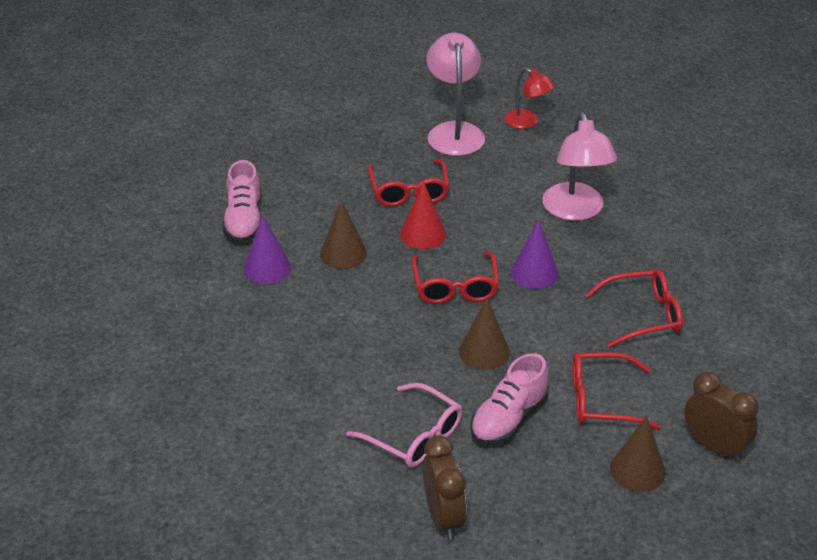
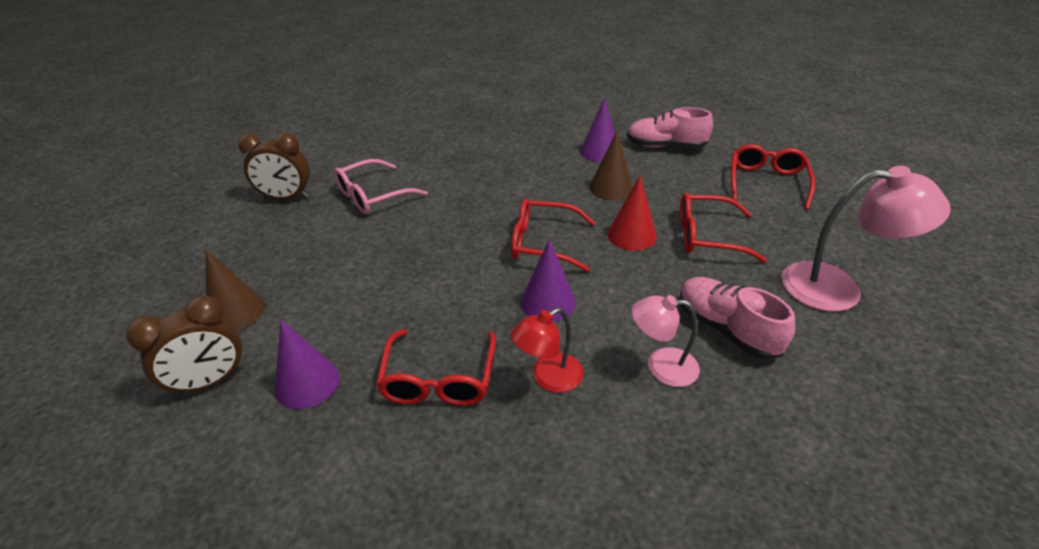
camera: 105 degrees right, 0 degrees up
brown cone [459,298,510,370] -> none
pink shoe [470,353,549,445] -> pink shoe moved to [680,277,795,360]
red lamp [504,68,555,129] -> red lamp moved to [510,308,584,393]
pink lamp [542,112,617,221] -> pink lamp [632,295,700,387], size x0.60
red glasses [572,352,660,430] -> red glasses moved to [731,144,815,209]
none -> purple cone [275,320,339,409]

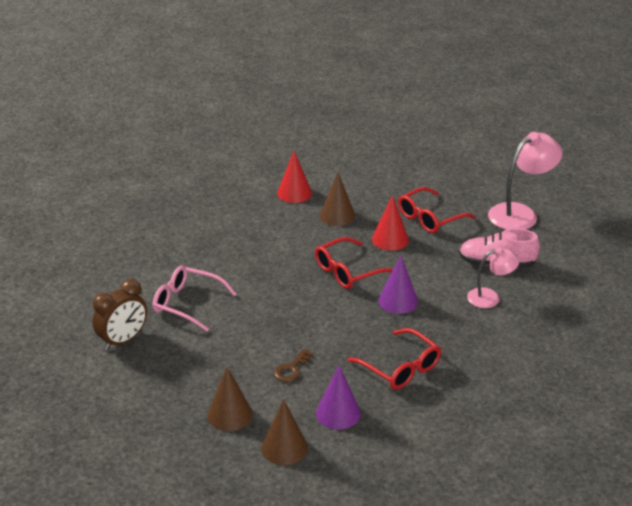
camera: 45 degrees left, 5 degrees down
brown clock [126,295,244,396] -> brown cone [261,399,308,465]
pink glasses [334,159,428,214] -> pink glasses turned 105 degrees clockwise [153,266,237,332]
red lamp [510,308,584,393] -> none
purple cone [580,98,615,162] -> red cone [277,151,312,203]
pink shoe [627,107,713,148] -> none
pink lamp [632,295,700,387] -> pink lamp turned 150 degrees counterclockwise [467,248,520,308]
red glasses [731,144,815,209] -> none
none -> brown key [274,349,313,382]

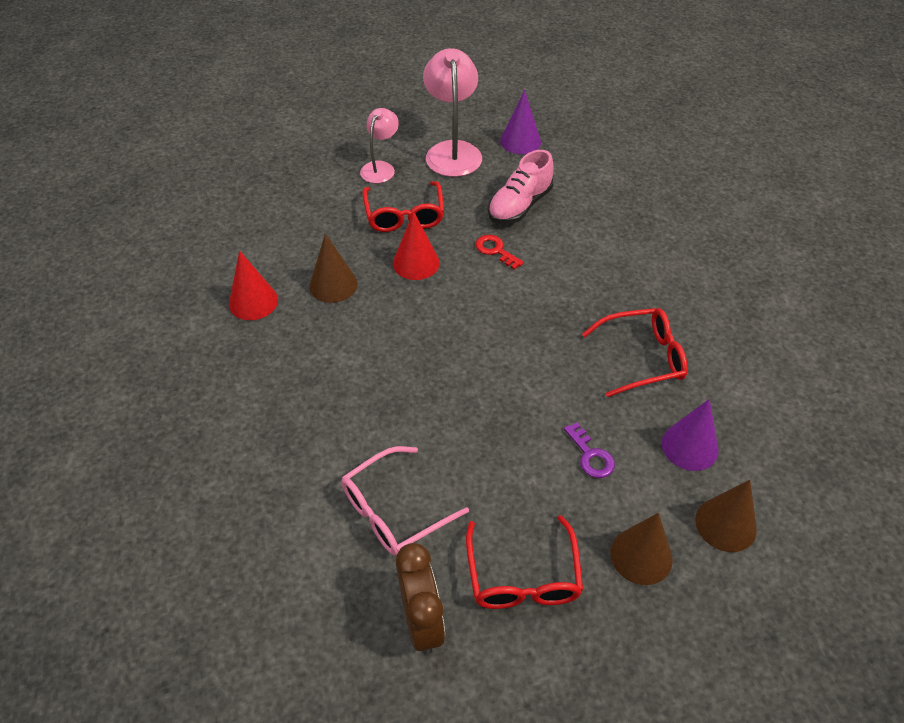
camera: 60 degrees left, 15 degrees up
brown key [274,349,313,382] -> purple key [564,422,615,478]
red glasses [315,237,393,289] -> red glasses moved to [466,515,583,609]
purple cone [378,255,418,314] -> purple cone moved to [500,90,541,154]
pink lamp [467,248,520,308] -> pink lamp moved to [360,108,399,183]
none -> red key [475,235,524,270]

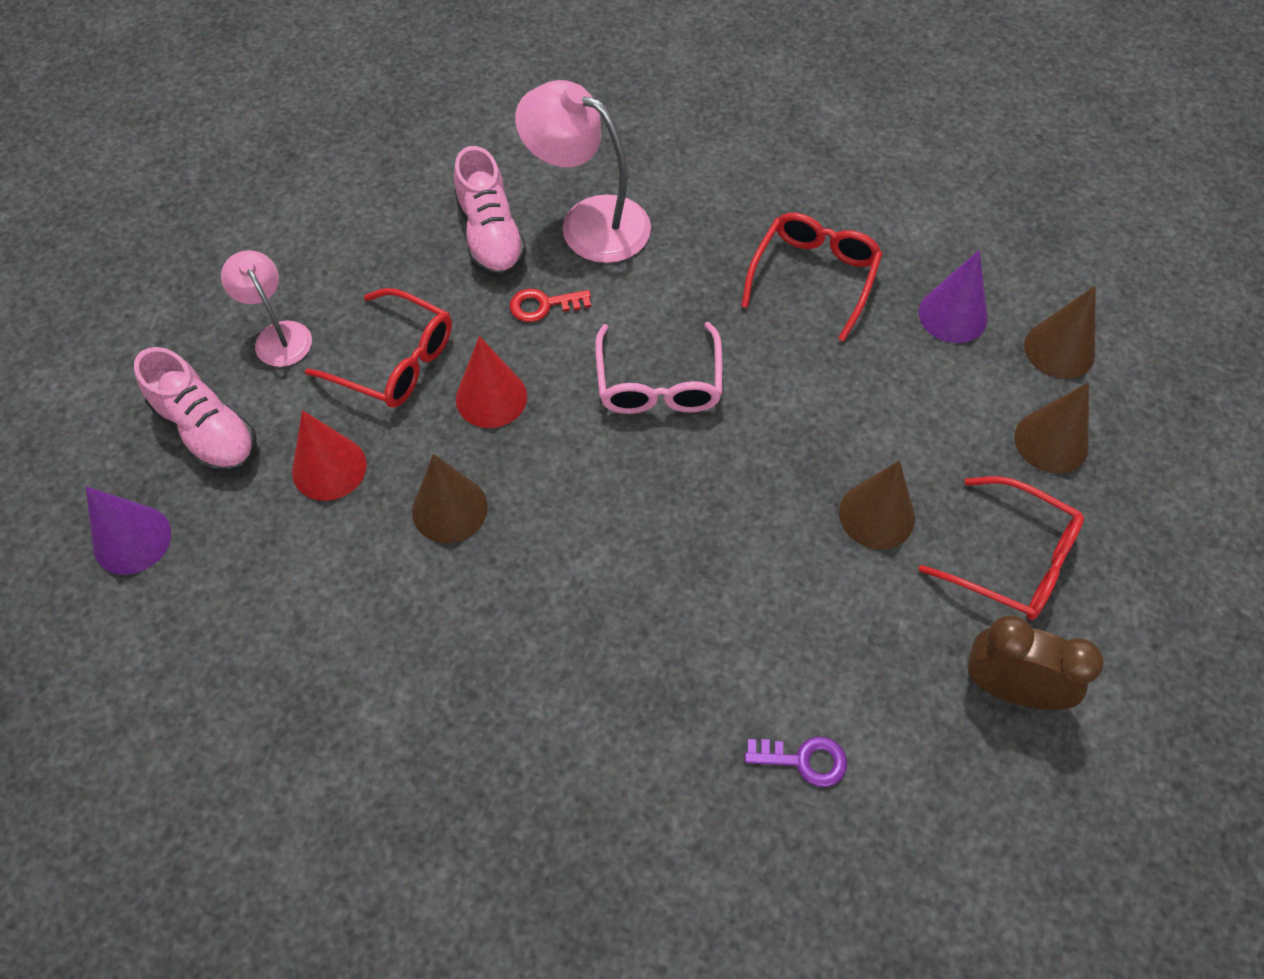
camera: 55 degrees left, 10 degrees up
red cone [229,251,278,320] -> red cone moved to [292,410,367,501]
pink glasses [341,446,469,555] -> pink glasses moved to [595,322,722,414]
pink lamp [423,48,482,177] -> pink lamp moved to [515,80,651,263]
purple cone [500,90,541,154] -> purple cone moved to [86,486,171,575]
purple key [564,422,615,478] -> purple key moved to [745,736,847,787]
none -> pink shoe [134,347,257,473]
none -> brown cone [839,460,915,549]

